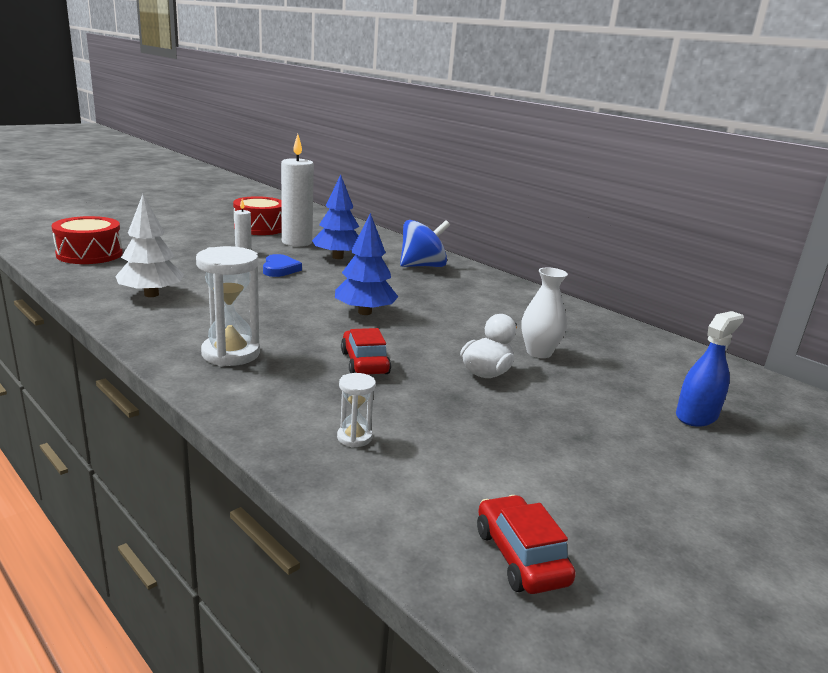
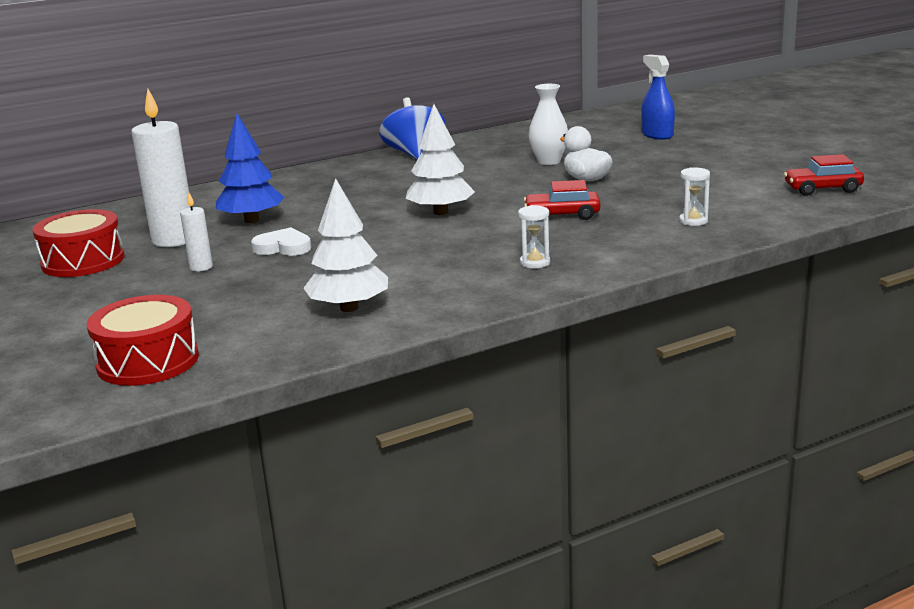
camera: 70 degrees left, 0 degrees up
white hourglass [196,246,260,366] -> white hourglass [518,205,550,268], size x0.51
blue heart [263,254,302,277] -> white heart [251,227,311,256]
blue tree [335,213,398,315] -> white tree [406,104,475,215]
blue spinning top [400,220,450,267] -> blue spinning top moved to [379,97,445,160]

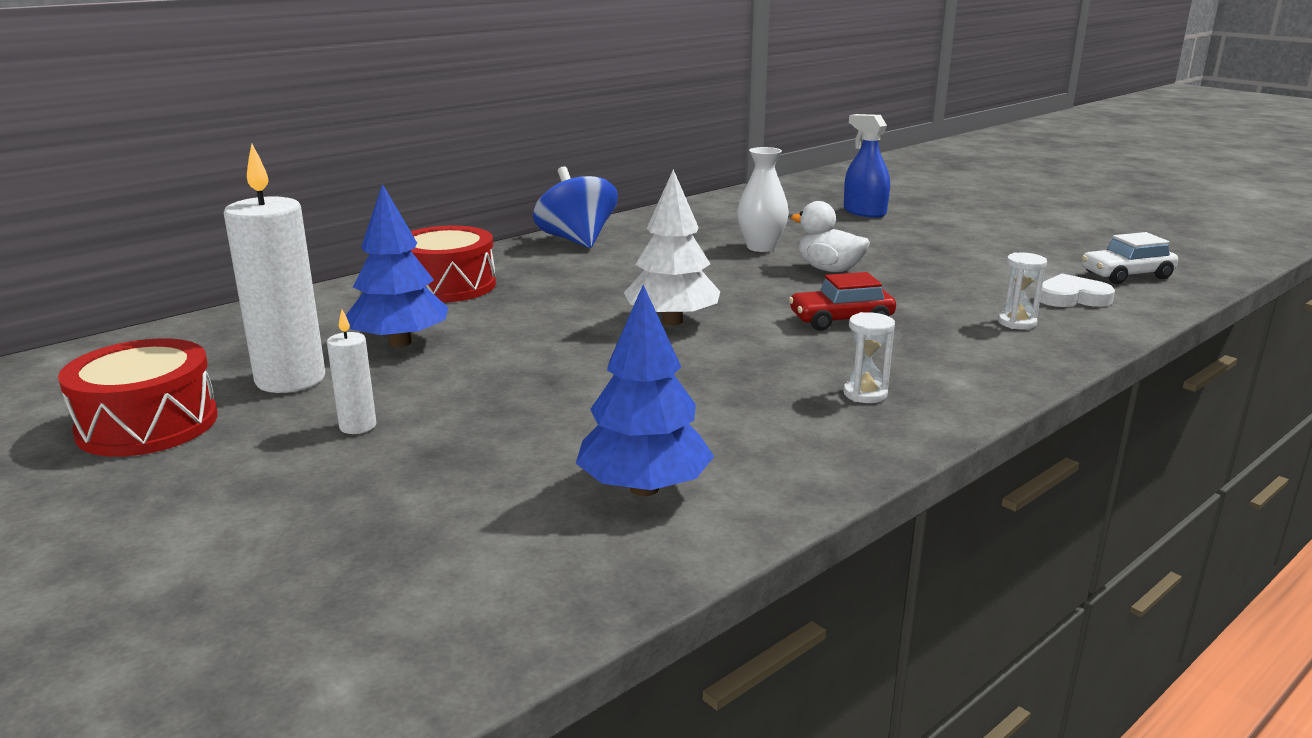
camera: 15 degrees left, 0 degrees up
red drum [87,295,199,386] -> red drum moved to [411,225,496,303]
white heart [251,227,311,256] -> white heart moved to [1040,274,1115,307]
white tree [303,178,388,312] -> blue tree [576,285,714,496]
red car [784,154,864,196] -> white car [1081,232,1178,284]

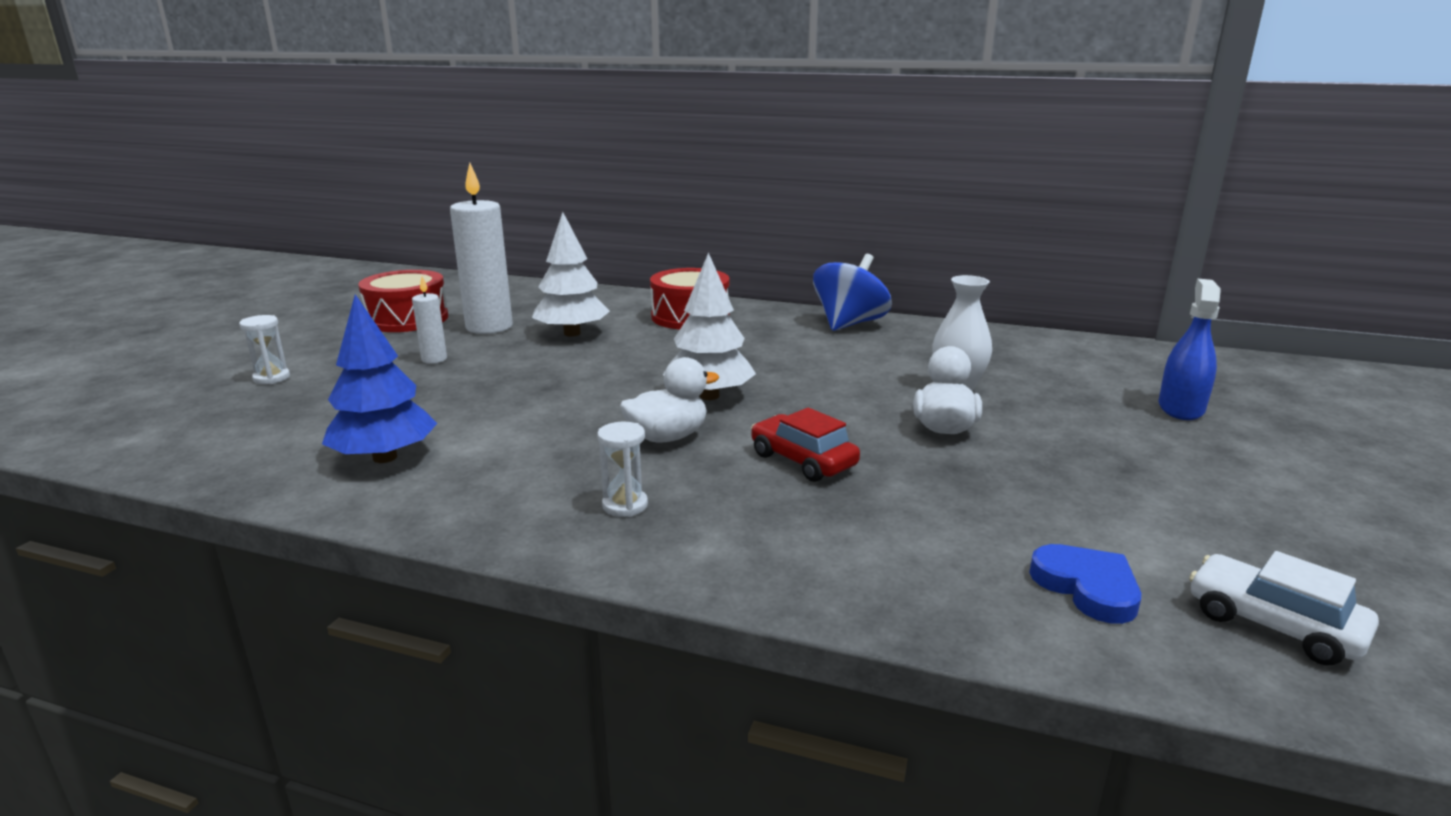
camera: 60 degrees right, 0 degrees up
blue tree [346,184,448,347] -> white tree [532,212,610,337]
white hourglass [998,253,1047,330] -> white hourglass moved to [239,315,290,384]
white heart [1040,274,1115,307] -> blue heart [1029,544,1141,624]
none -> white duck [620,357,719,443]

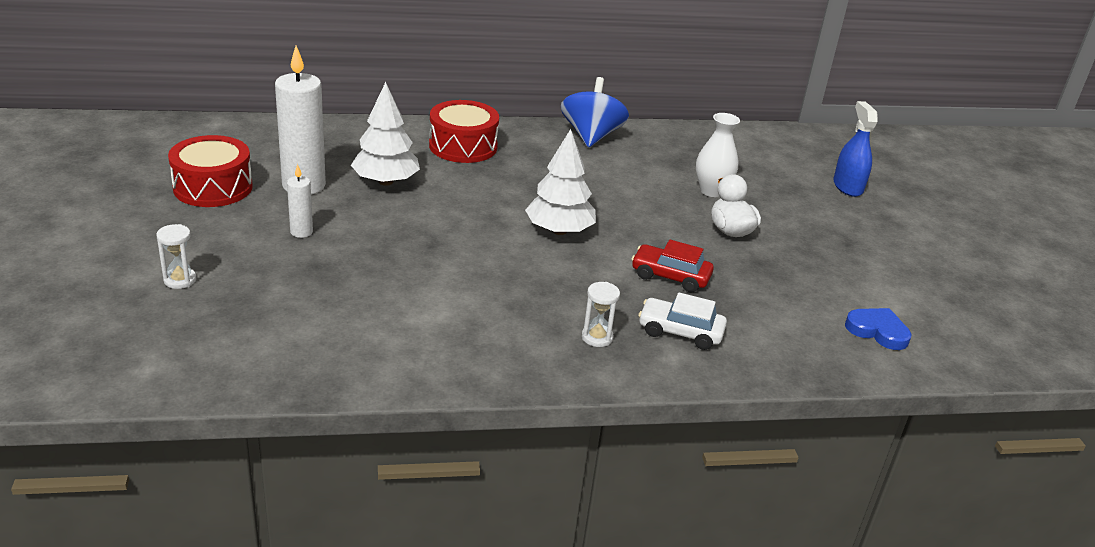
camera: 30 degrees left, 10 degrees up
blue tree [322,294,437,463] -> none
white duck [620,357,719,443] -> none
white car [1189,551,1379,665] -> white car moved to [638,293,727,350]

